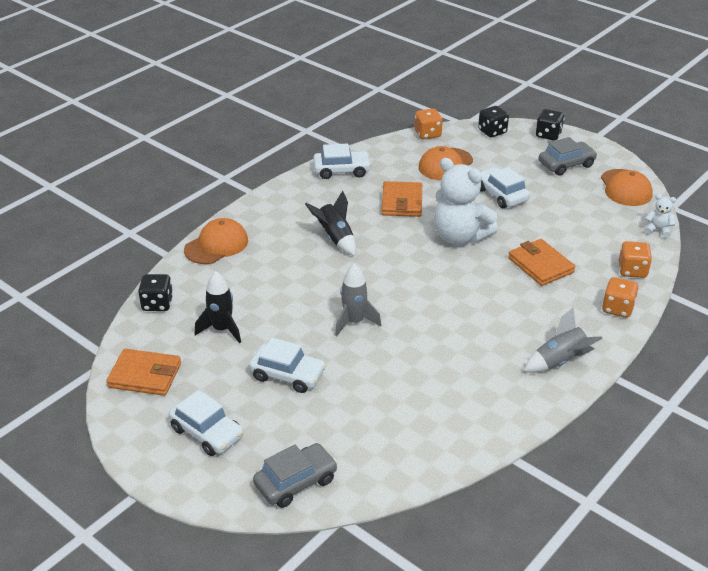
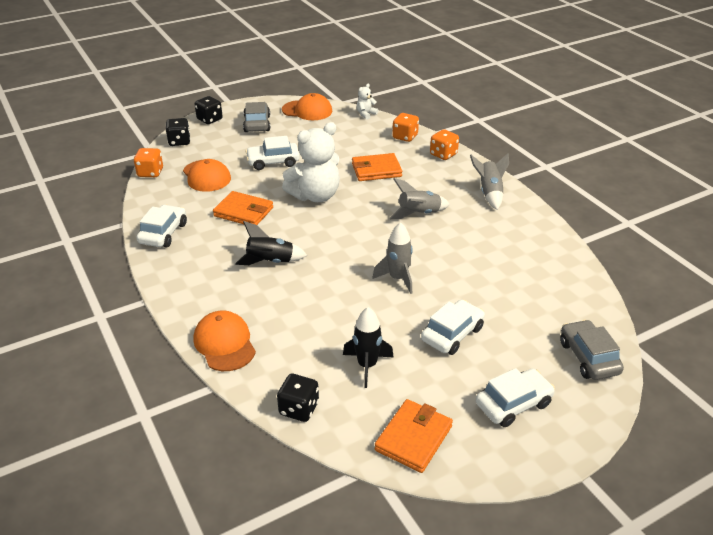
camera: 70 degrees left, 0 degrees up
none -> grey rocket [390,178,450,219]

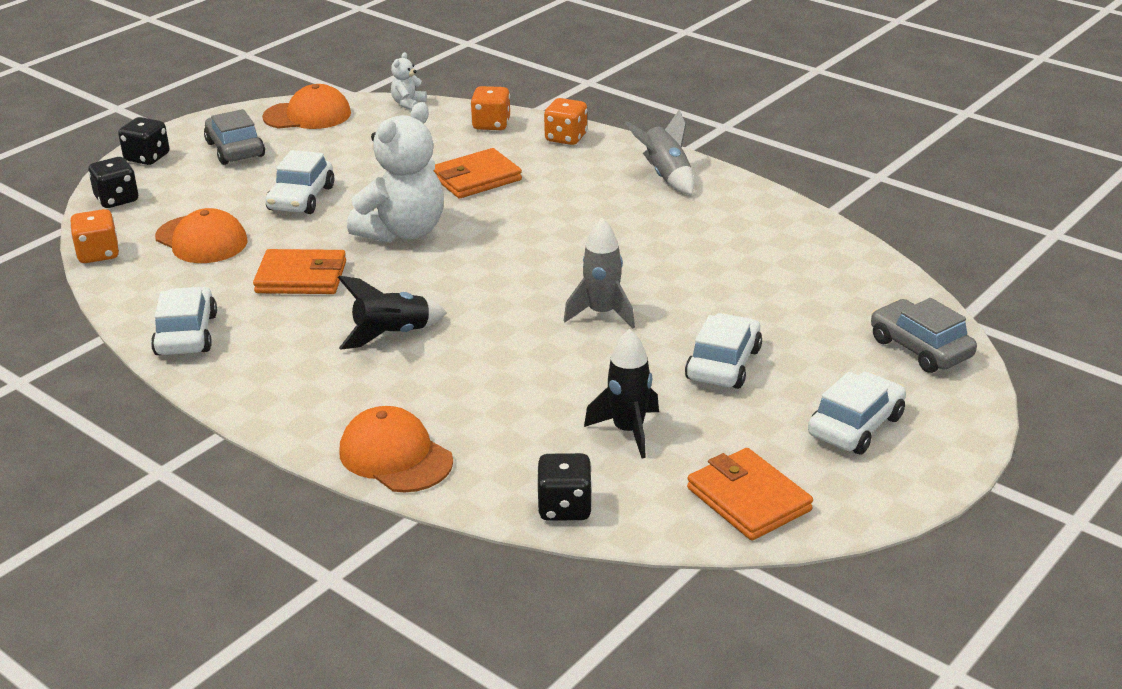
camera: 20 degrees left, 5 degrees down
white car [245,136,300,170] -> white car turned 45 degrees counterclockwise [266,150,334,214]
orange wallet [374,399,453,473] -> orange wallet turned 45 degrees counterclockwise [687,448,813,541]
grey rocket [390,178,450,219] -> none

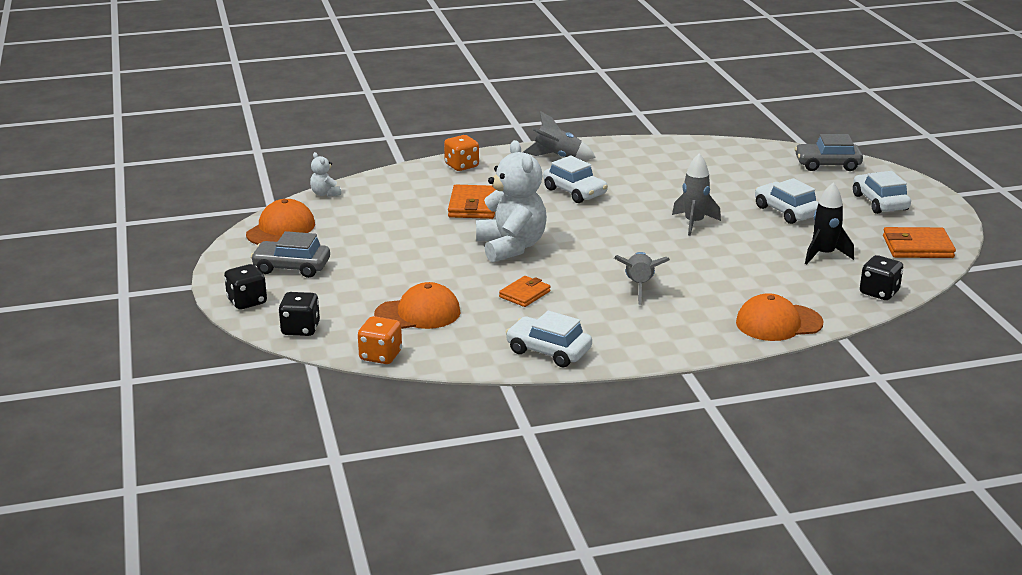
camera: 55 degrees left, 5 degrees down
orange wallet [253,249,346,294] -> orange wallet [499,276,551,307], size x0.65
white car [266,150,334,214] -> white car moved to [543,156,608,203]
black rocket [338,276,447,350] -> grey rocket [614,252,670,305]
orange dice [470,86,510,130] -> none

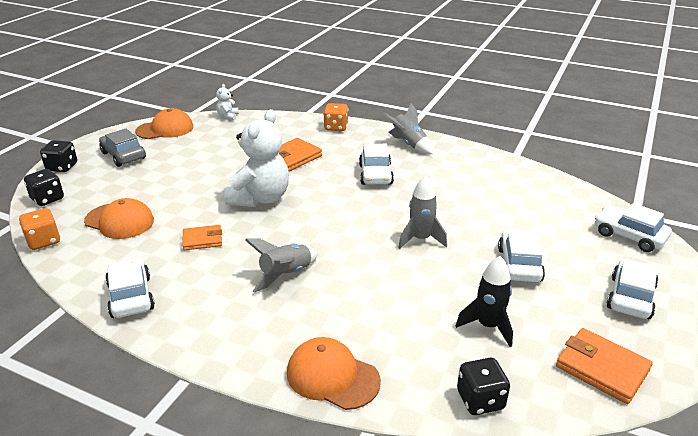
camera: 40 degrees right, 5 degrees up
grey car [795,134,863,171] -> white car [595,203,672,252]

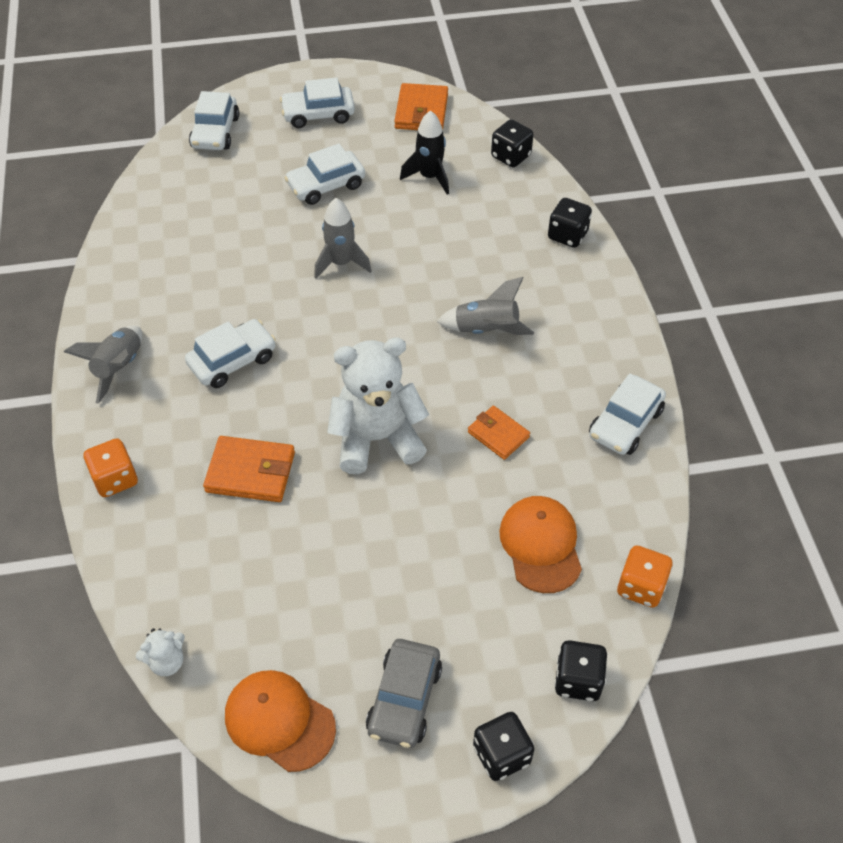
camera: 125 degrees left, 20 degrees up
orange cap [287,337,381,410] -> black dice [548,198,592,248]

